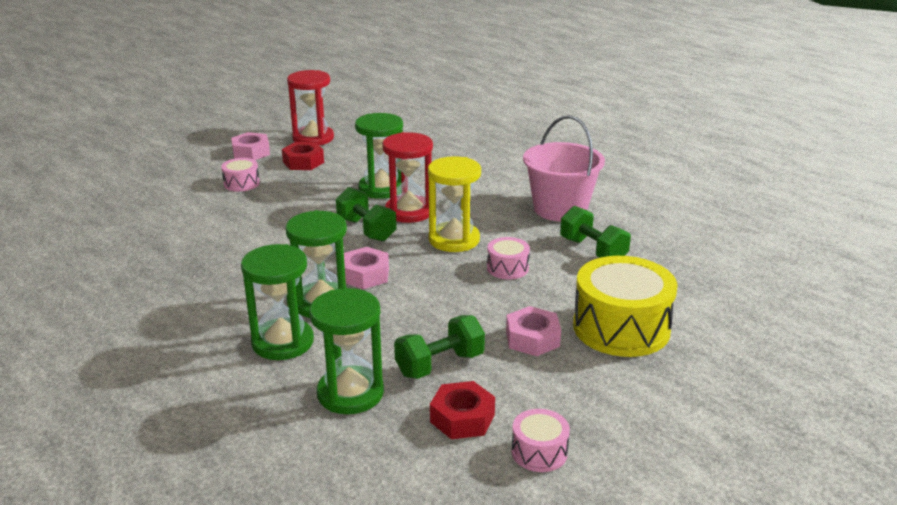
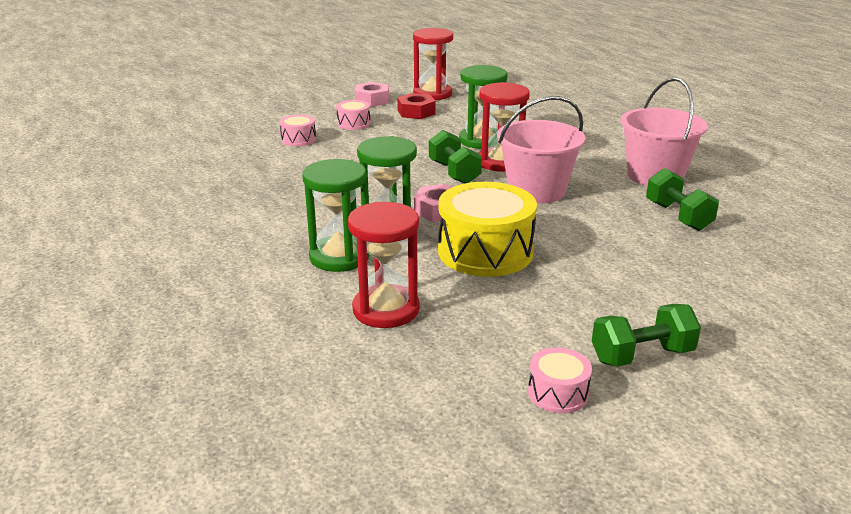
camera: 15 degrees right, 0 degrees up
green hourglass [309,288,384,414] -> red hourglass [348,202,420,328]
green dumbbell [394,315,485,379] -> green dumbbell moved to [592,304,701,367]
yellow hourglass [428,156,481,252] -> pink bucket [497,96,585,203]
red nut [430,381,495,439] -> none
pink drum [487,237,530,279] -> pink drum moved to [280,114,316,146]
pink nut [506,306,561,356] -> none
yellow drum [573,256,678,357] -> yellow drum moved to [438,182,537,277]

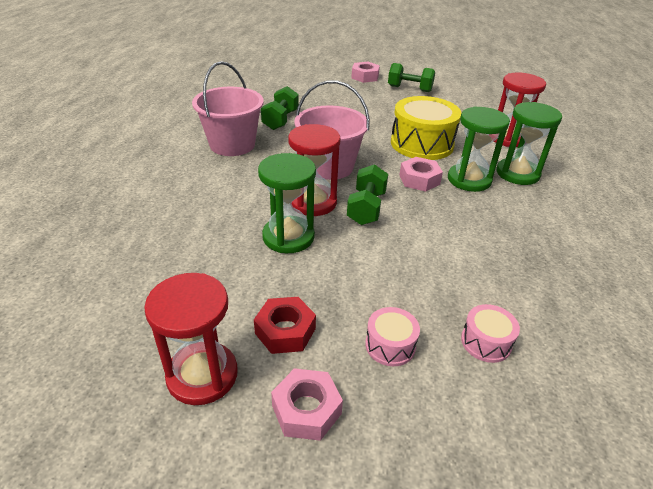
camera: 145 degrees left, 10 degrees up
pink drum [528,347,592,414] -> none
none -> pink nut [351,62,380,83]

